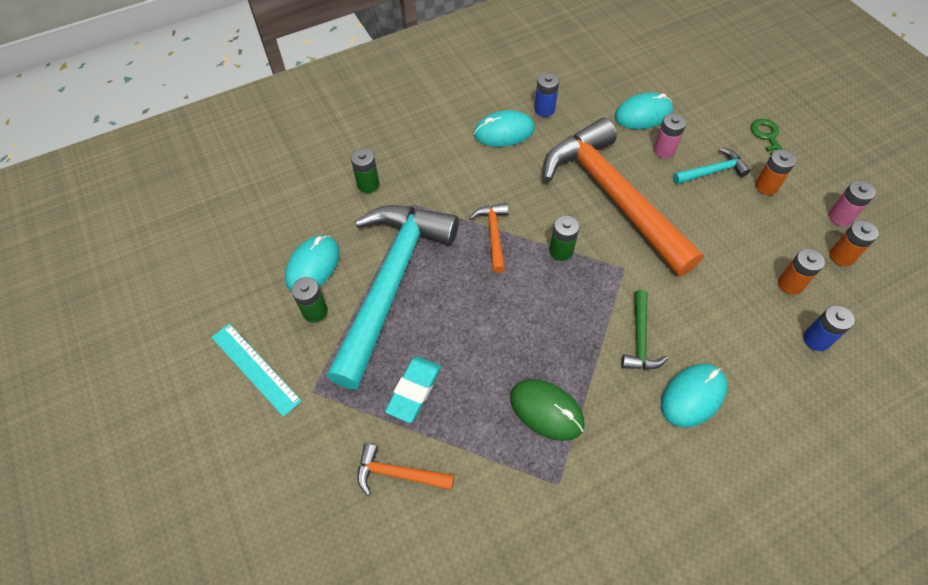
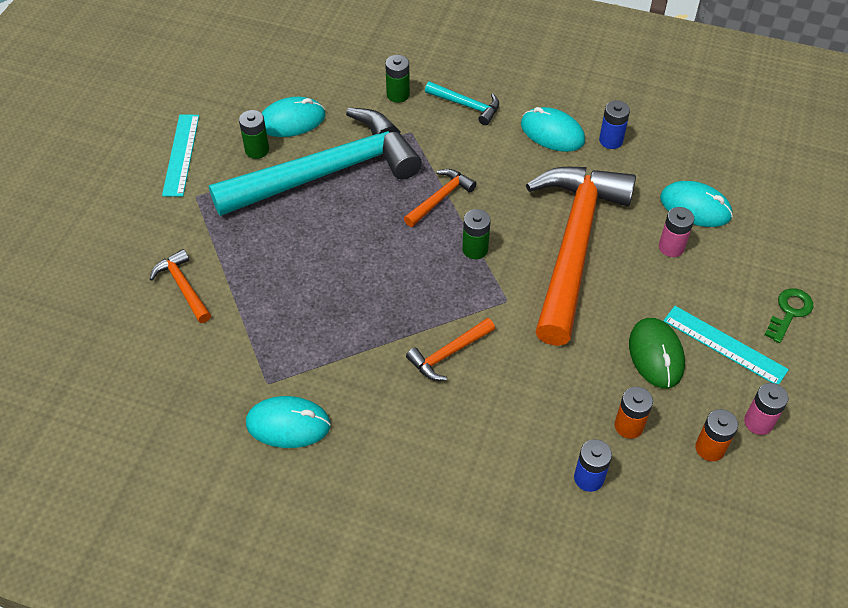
camera: 45 degrees right, 5 degrees down
turquoise eraser [385,356,441,423] -> none
green mouse [510,379,585,441] -> green mouse moved to [629,318,685,389]
green hammer [621,290,668,370] -> orange hammer [406,318,495,381]
turquoise mouse [661,364,727,427] -> turquoise mouse moved to [246,396,331,448]
turquoise hammer [673,148,751,184] -> turquoise hammer moved to [425,82,499,125]
orange battery [755,149,796,195] -> turquoise ruler [663,306,789,385]

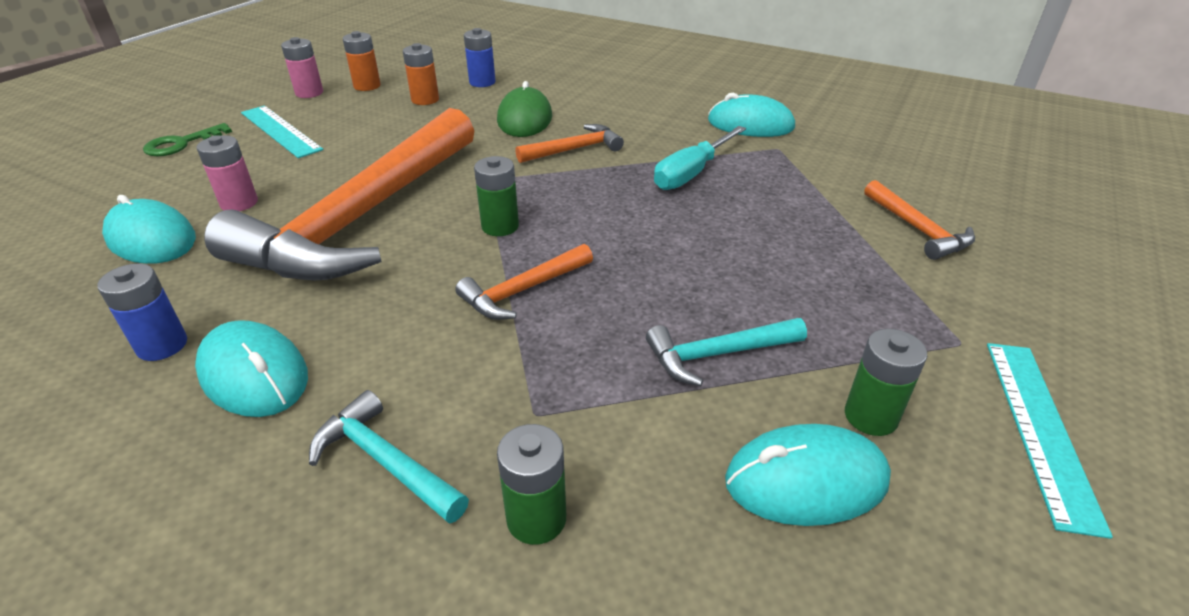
camera: 170 degrees left, 15 degrees down
turquoise hammer [209,107,422,216] -> turquoise hammer [646,318,807,386], size x0.40
green mouse [629,318,685,389] -> green mouse moved to [497,81,552,137]
none -> turquoise screwdriver [654,126,746,190]

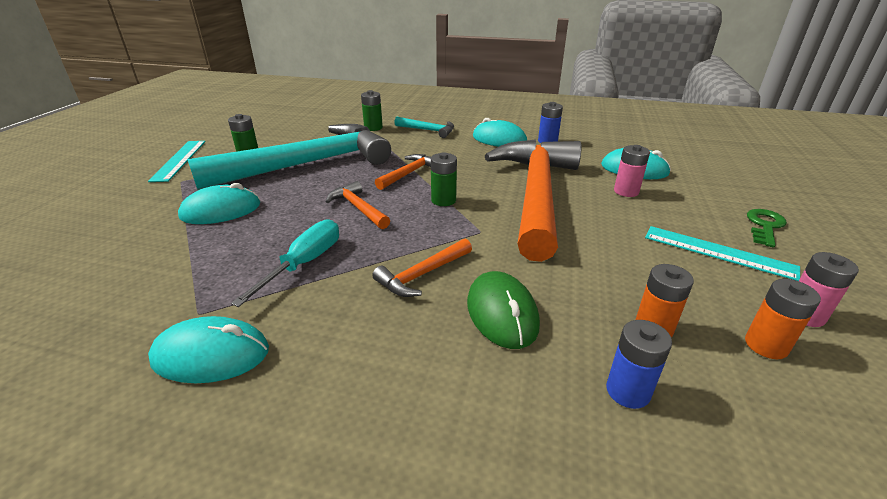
camera: 165 degrees right, 5 degrees down
turquoise hammer [646,318,807,386] -> turquoise hammer [187,124,391,190], size x2.48
turquoise mouse [725,424,891,526] -> turquoise mouse moved to [178,183,260,224]
orange hammer [864,180,975,260] -> orange hammer moved to [326,181,390,229]

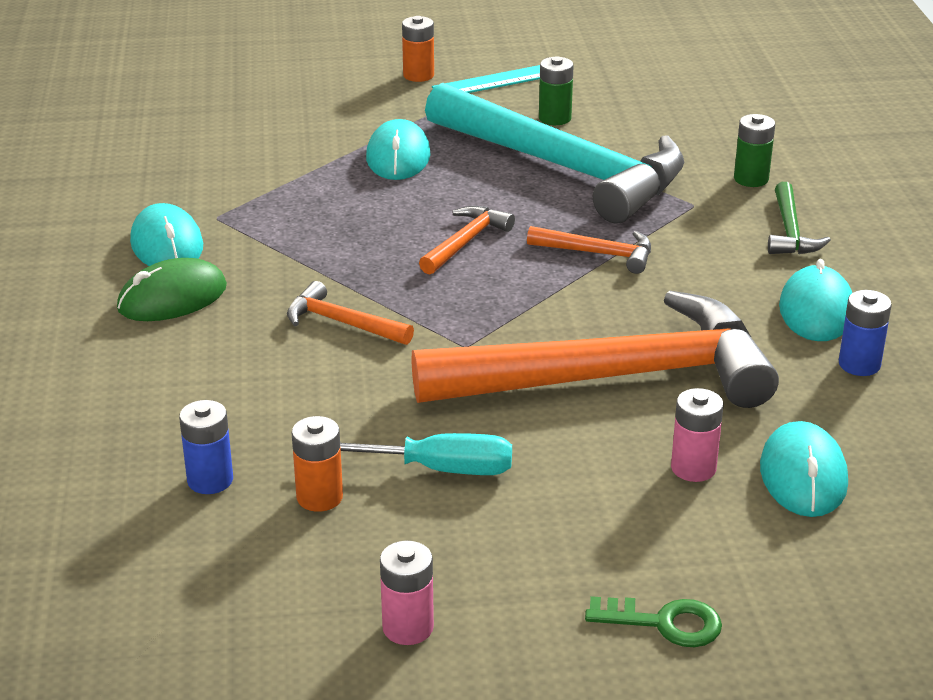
camera: 70 degrees right, 0 degrees up
turquoise mouse [178,183,260,224] -> turquoise mouse turned 45 degrees clockwise [366,119,431,180]
turquoise screwdriver [231,219,339,307] -> turquoise screwdriver moved to [340,433,512,475]
turquoise hammer [394,117,454,138] -> green hammer [768,182,831,254]
green battery [431,152,457,206] -> none
green mouse [467,271,540,349] -> green mouse moved to [117,258,227,321]
turquoise ruler [645,226,800,281] -> none
orange battery [745,279,821,359] -> orange battery moved to [402,16,434,82]

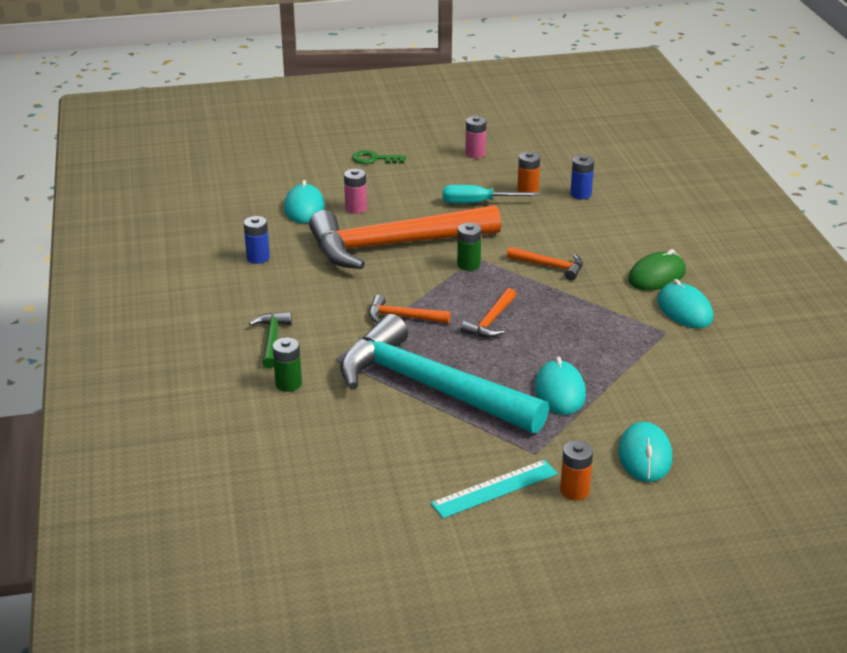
camera: 175 degrees right, 0 degrees up
green battery [539,56,574,125] -> green battery moved to [457,223,481,271]
turquoise mouse [779,259,852,341] -> turquoise mouse moved to [618,422,672,482]

